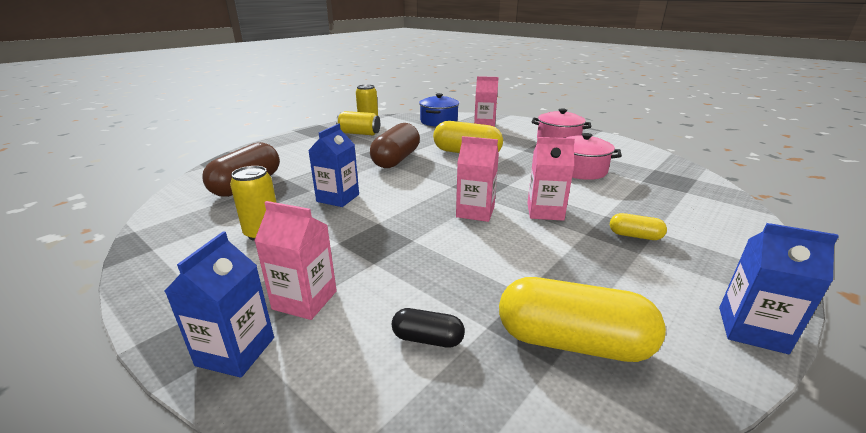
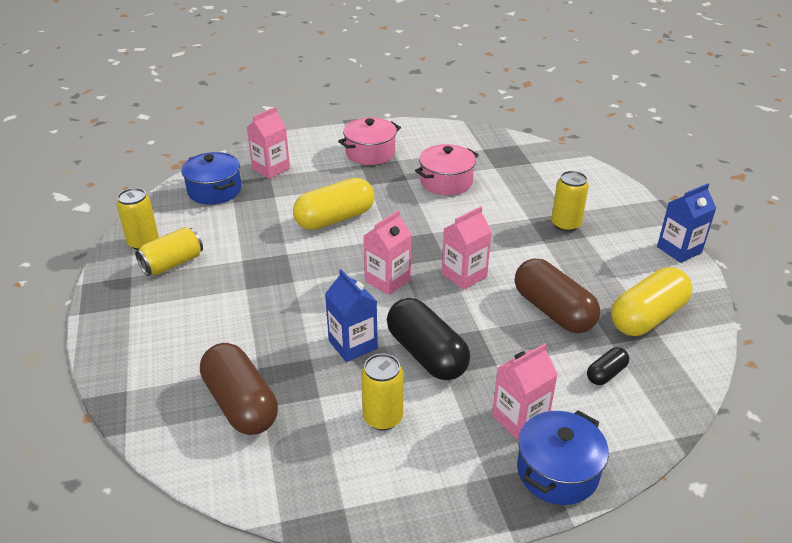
camera: 55 degrees left, 10 degrees up
blue carton [165,231,274,378] -> blue pot [517,410,609,505]
brown capsule [370,123,420,168] -> brown capsule moved to [515,258,600,333]
pink carton [527,137,575,221] -> pink carton moved to [364,210,412,295]
yellow capsule [610,213,667,240] -> yellow can [551,171,589,232]
none -> black capsule [387,298,470,380]

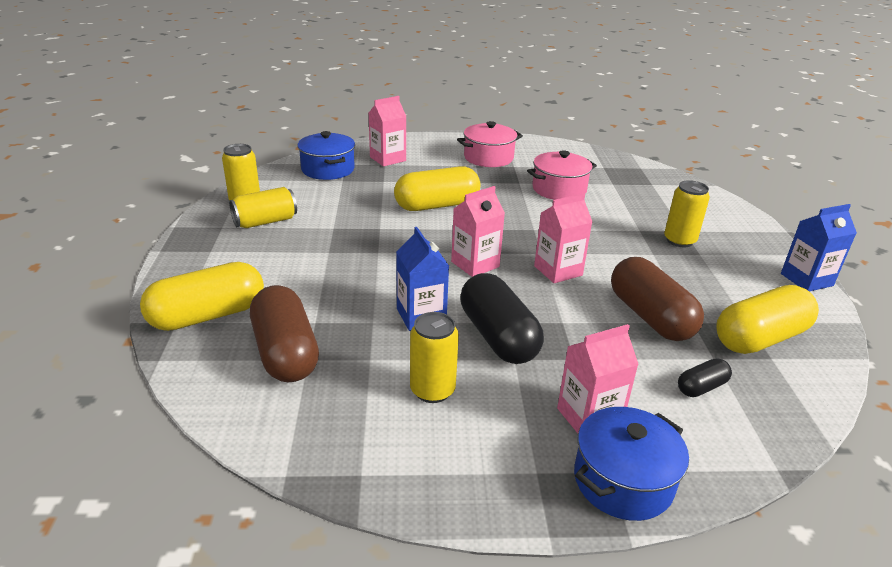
camera: 10 degrees right, 5 degrees down
none -> yellow capsule [140,262,264,331]

